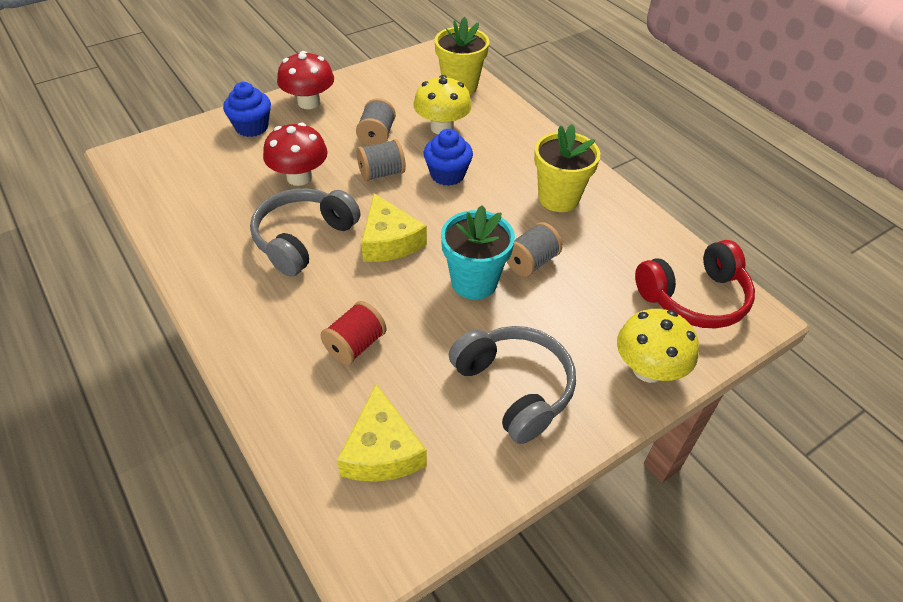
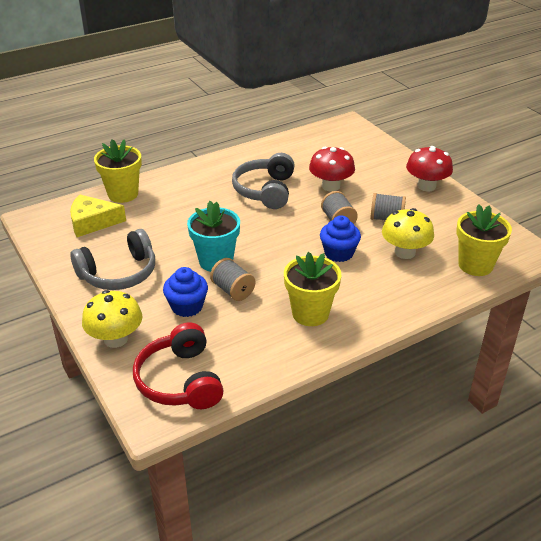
camera: 95 degrees right, 10 degrees down
blue cupcake [223,82,271,137] -> blue cupcake moved to [163,267,208,317]
grey headphones [250,188,360,276] -> grey headphones turned 120 degrees counterclockwise [232,153,295,209]
red spool [320,301,387,365] -> none
yellow cheese [361,193,427,262] -> none
none -> yellow flower pot [94,139,142,203]

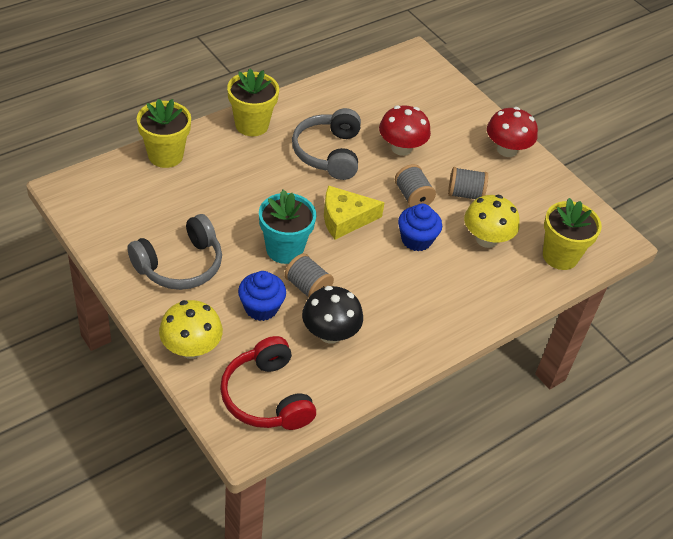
camera: 10 degrees left, 10 degrees up
yellow cheese [70,194,126,237] -> yellow cheese moved to [324,186,385,240]
yellow flower pot [284,252,341,326] -> yellow flower pot moved to [227,68,279,136]
none -> black mushroom [302,286,363,344]

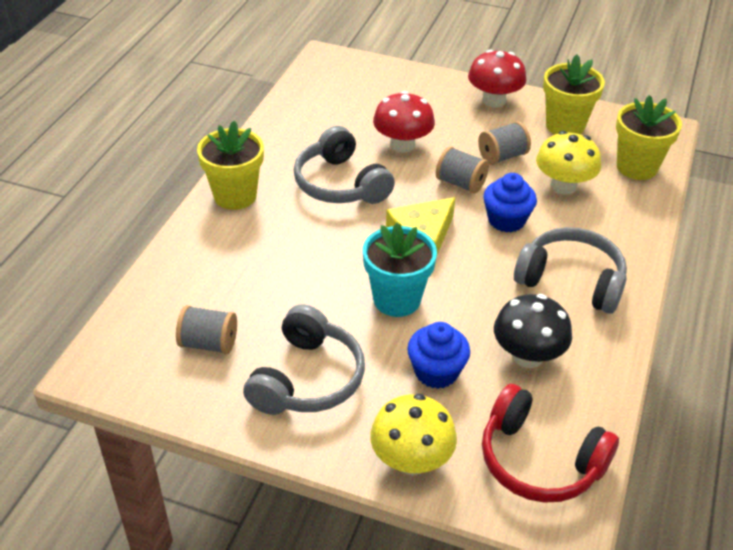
camera: 30 degrees left, 5 degrees down
yellow flower pot [137,99,191,168] -> yellow flower pot moved to [543,54,605,134]
grey spool [284,253,334,298] -> grey spool moved to [176,305,237,354]
none -> grey headphones [514,227,627,314]

